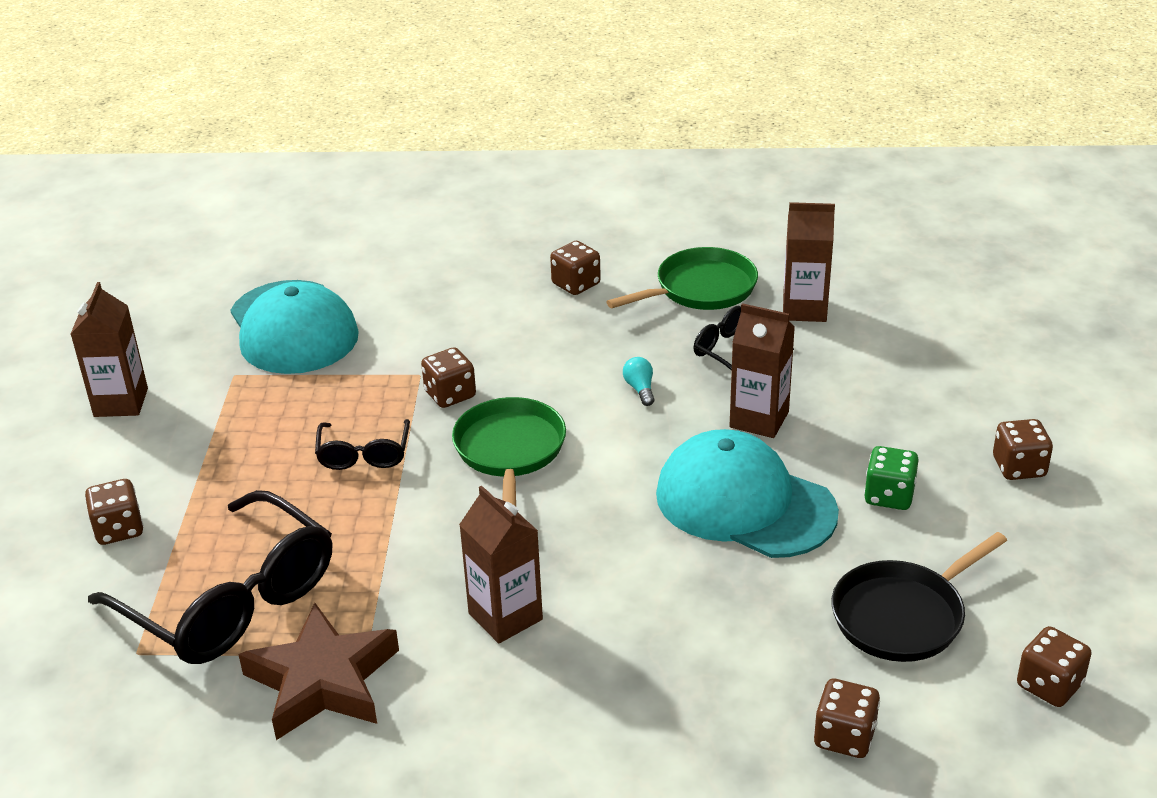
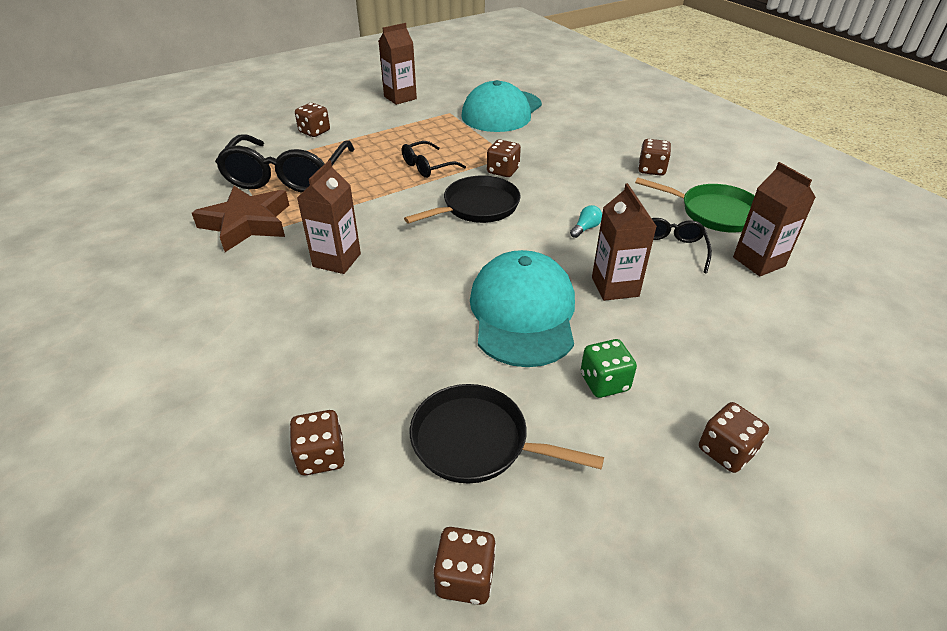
camera: 55 degrees right, 5 degrees up
green pan [452,397,566,506] -> black pan [404,176,521,224]

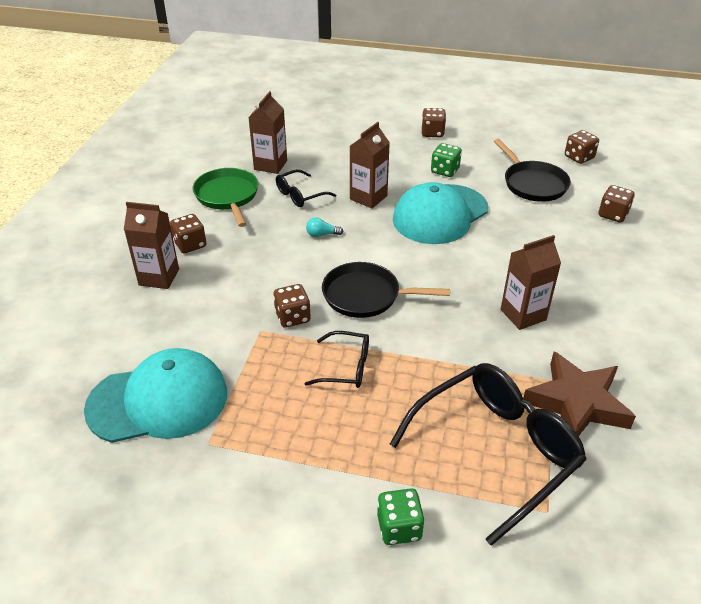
camera: 135 degrees left, 0 degrees up
brown dice [295,103,330,137] -> green dice [377,488,425,545]
brown carton [379,23,417,105] -> brown carton moved to [124,202,179,289]

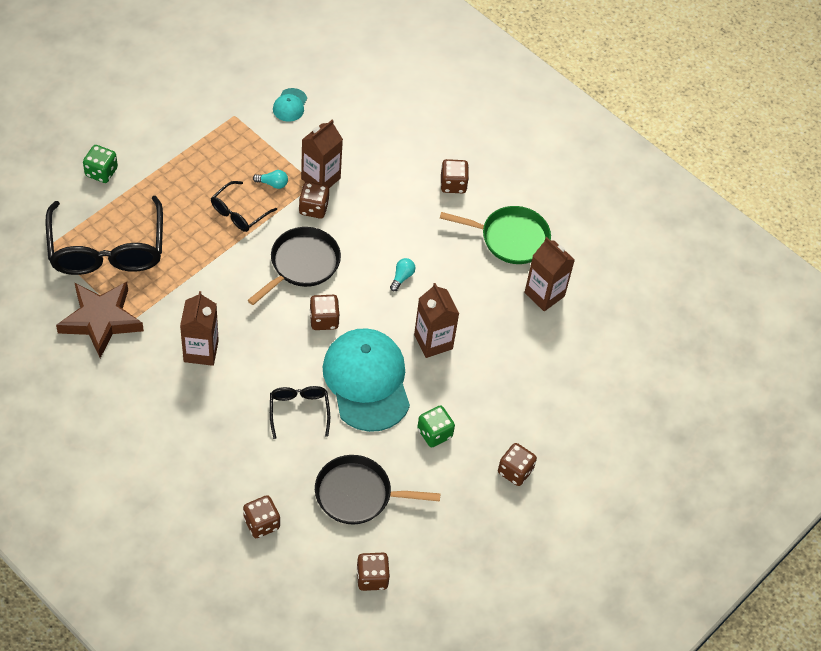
camera: 115 degrees right, 15 degrees up
turquoise cap [84,348,227,443] -> turquoise cap [273,88,307,122], size x0.42
brown carton [124,202,179,289] -> brown carton moved to [301,120,343,188]
black glasses [276,169,336,207] -> black glasses moved to [270,386,330,439]
none -> turquoise light bulb [253,170,288,189]
none -> brown dice [310,295,340,330]

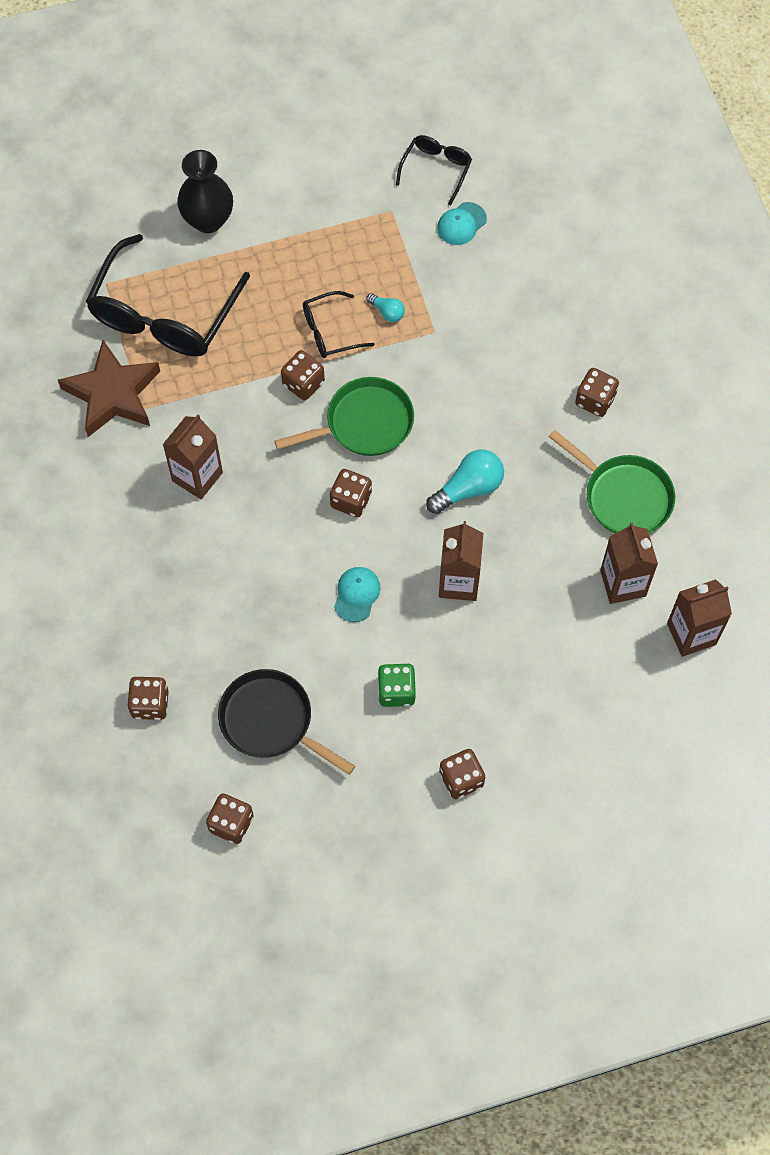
camera: 35 degrees right, 10 degrees up
green dice [83,145,118,183] -> black vase [177,150,233,233]
black pan [248,227,341,305] -> green pan [275,377,414,456]
black glasses [270,386,330,439] -> black glasses moved to [396,135,472,205]
brown dice [299,182,329,219] -> brown dice moved to [281,350,325,400]
brown carton [301,120,343,188] -> brown carton moved to [667,579,732,657]
turquoise cap [323,328,410,432] -> turquoise cap [334,567,381,622], size x0.42
turquoise light bulb [390,258,415,291] -> turquoise light bulb [426,450,504,514], size x1.85

